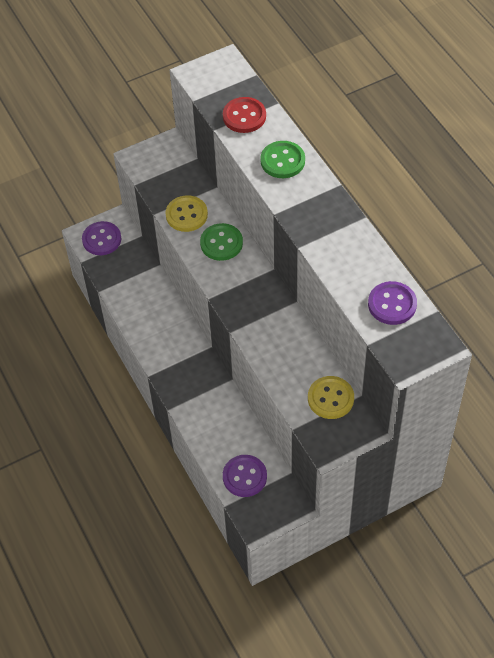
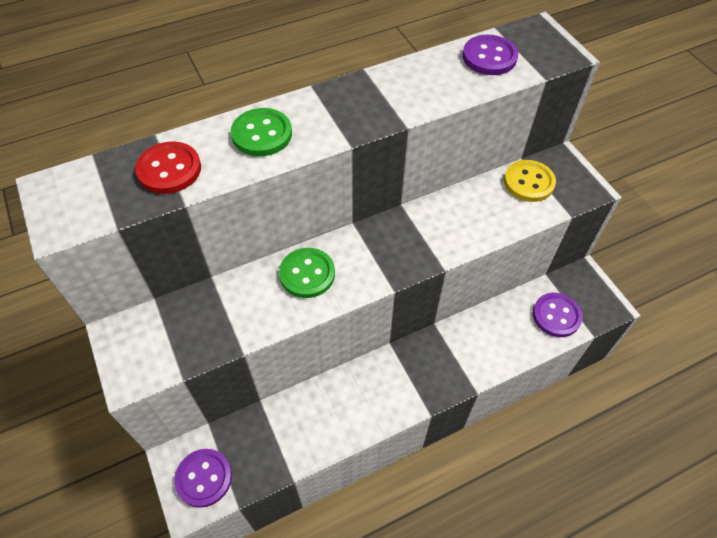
camera: 90 degrees left, 0 degrees up
yellow button [165,195,208,232] -> none

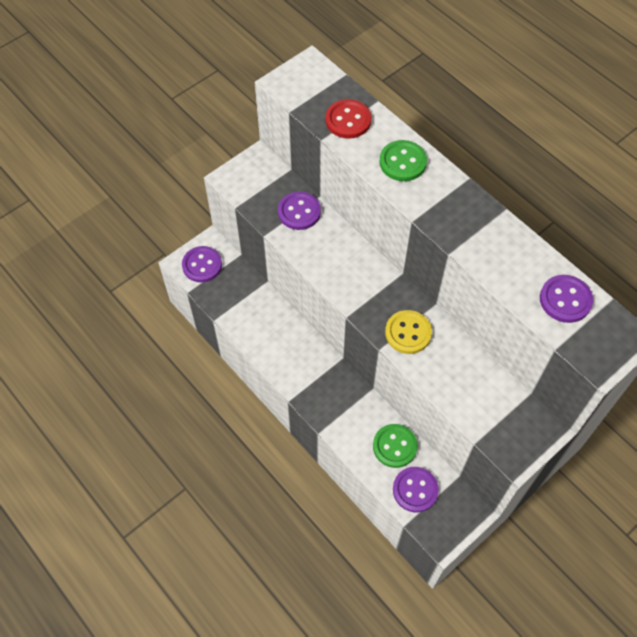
camera: 75 degrees right, 5 degrees up
green button [279,248,335,298] -> green button moved to [373,424,418,468]
yellow button [504,160,556,202] -> yellow button moved to [385,310,432,354]
none -> purple button [278,192,321,230]

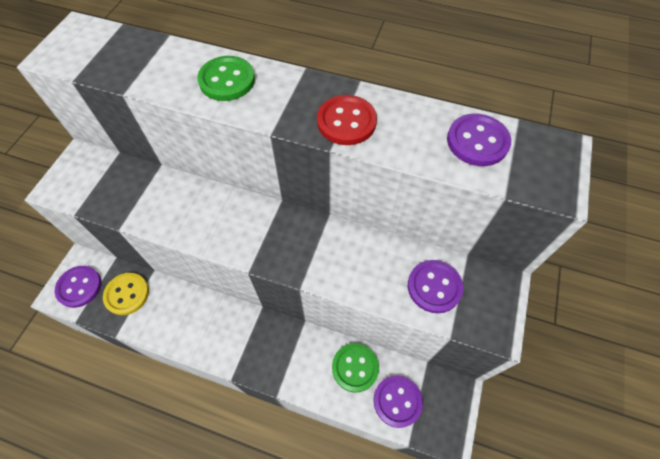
camera: 30 degrees left, 0 degrees up
purple button [278,192,321,230] -> purple button moved to [408,260,463,313]
red button [326,99,372,139] -> red button moved to [317,95,377,145]
yellow button [385,310,432,354] -> yellow button moved to [103,273,149,315]

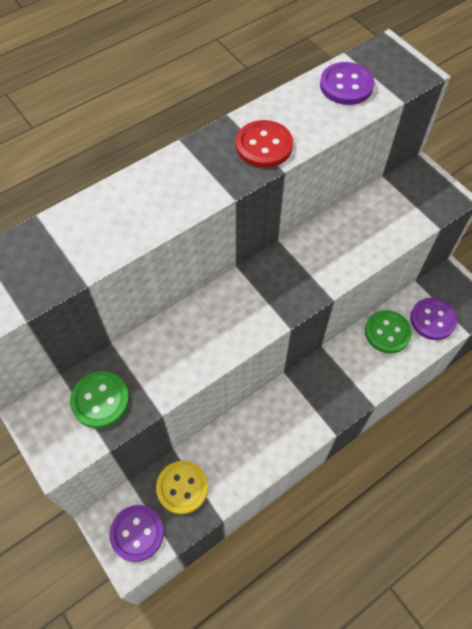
camera: 55 degrees left, 0 degrees up
green button [197,56,255,101] -> green button moved to [70,371,129,428]
purple button [408,260,463,313] -> none

